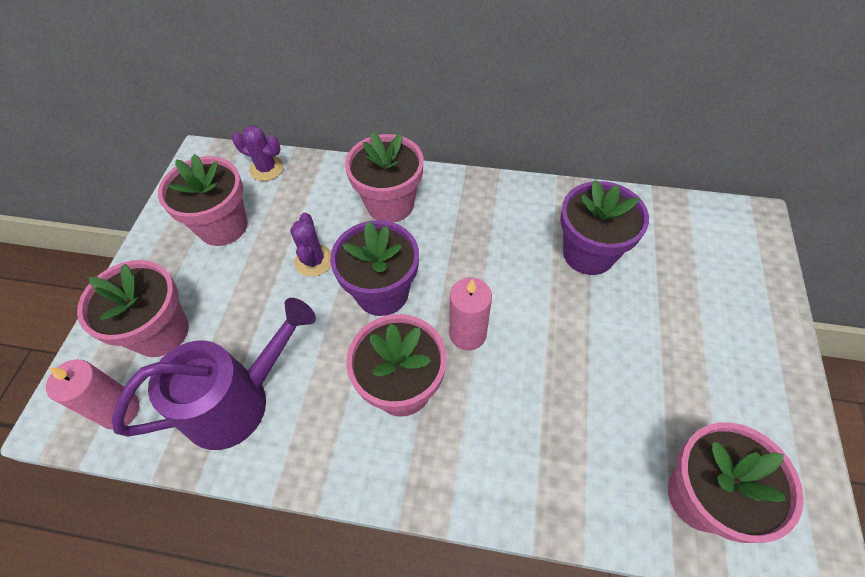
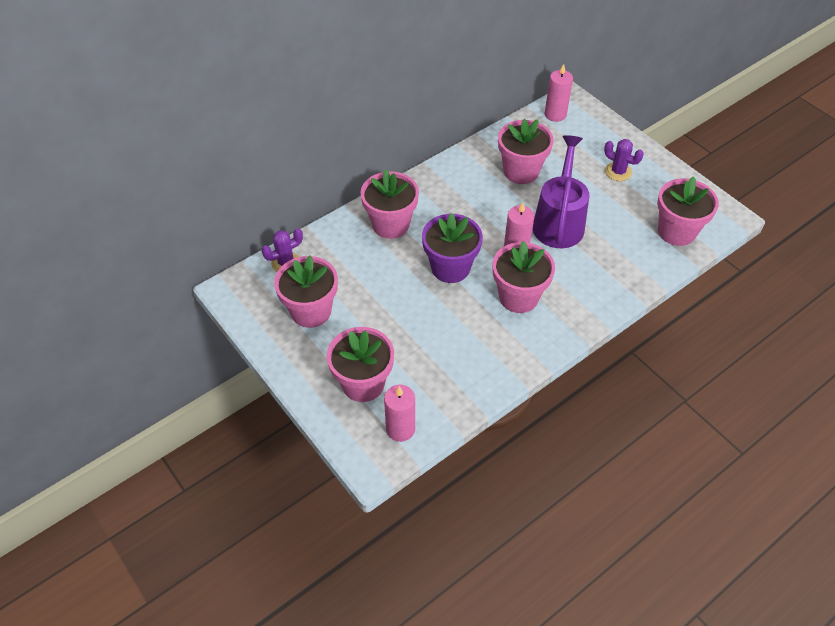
camera: 50 degrees left, 5 degrees down
purple watering can [112,298,316,450] -> purple watering can moved to [533,135,589,248]
purple cactus [290,213,331,277] -> purple cactus moved to [604,139,644,181]
purple flower pot [560,180,649,275] -> pink flower pot [498,119,554,184]
none -> pink candle [544,64,573,122]

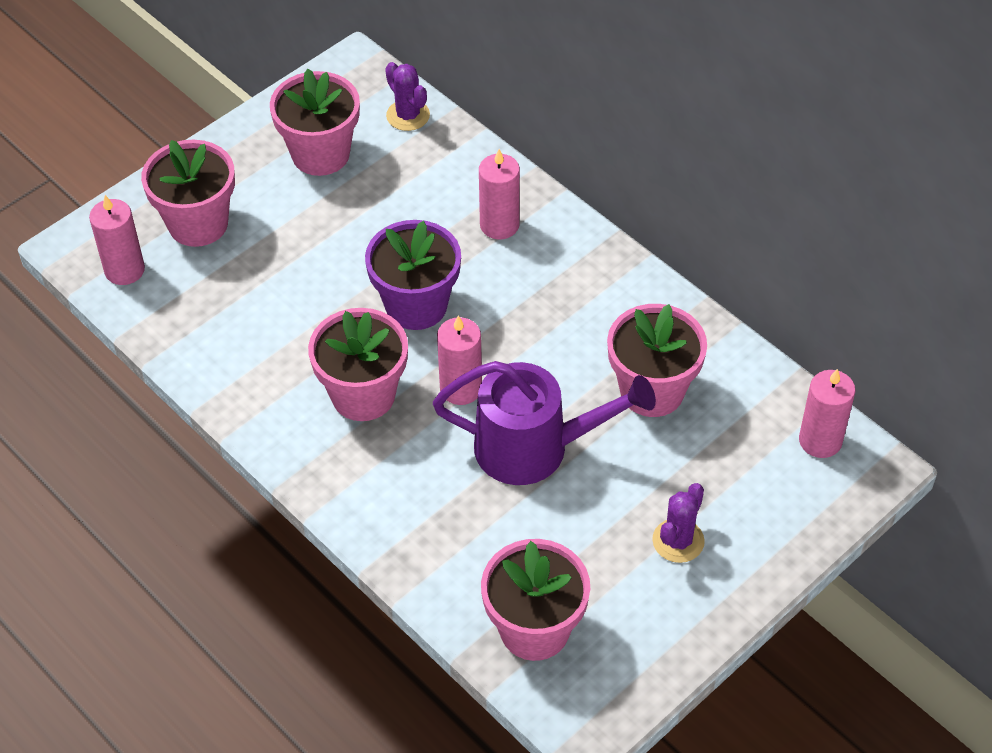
camera: 85 degrees right, 0 degrees up
pink flower pot [360,169,419,239] -> pink candle [479,149,520,239]

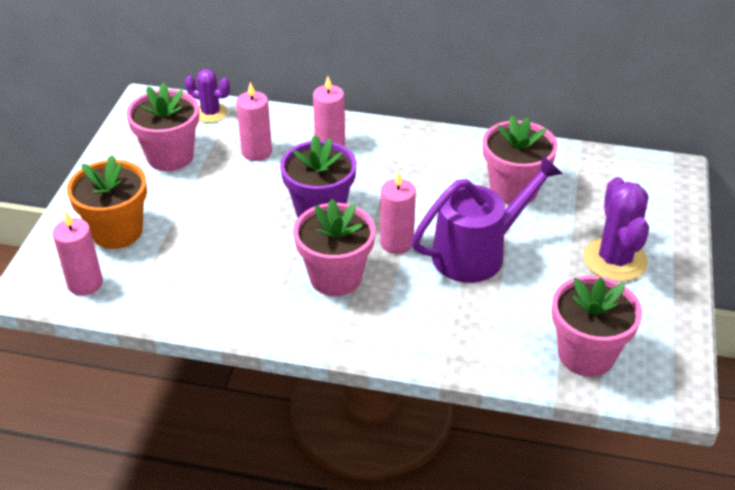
camera: 35 degrees left, 10 degrees down
pink flower pot [141,139,235,247] -> orange flower pot [67,155,147,249]
purple cactus [652,483,705,563] -> purple cactus [583,177,649,282], size x1.62
pink candle [799,369,855,458] -> pink candle moved to [236,82,272,161]

